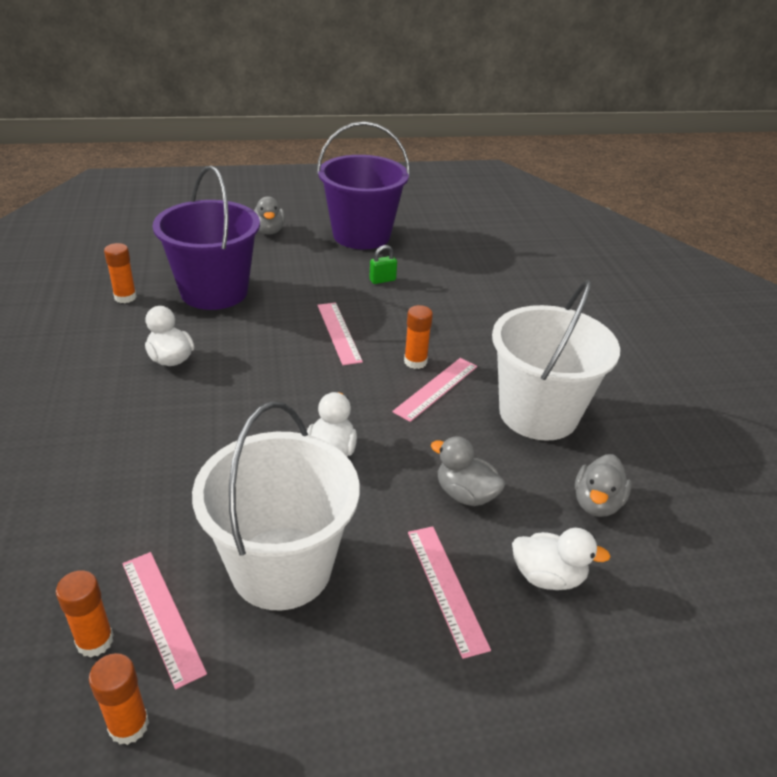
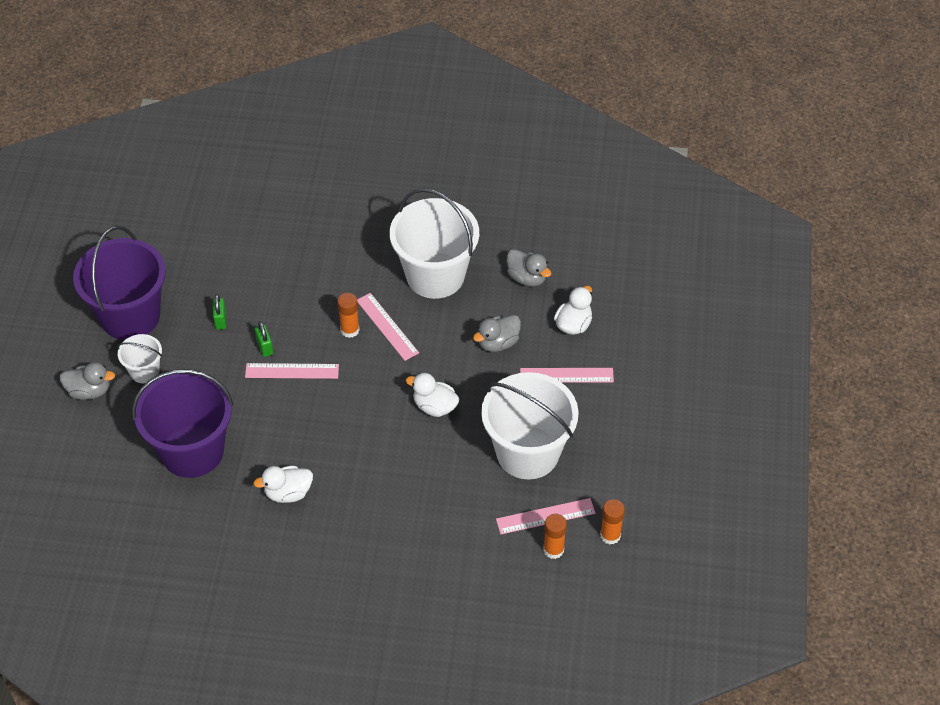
camera: 70 degrees left, 15 degrees up
orange glue stick [104,243,137,303] -> none
none -> white bucket [117,334,162,383]
none -> green padlock [255,321,273,357]

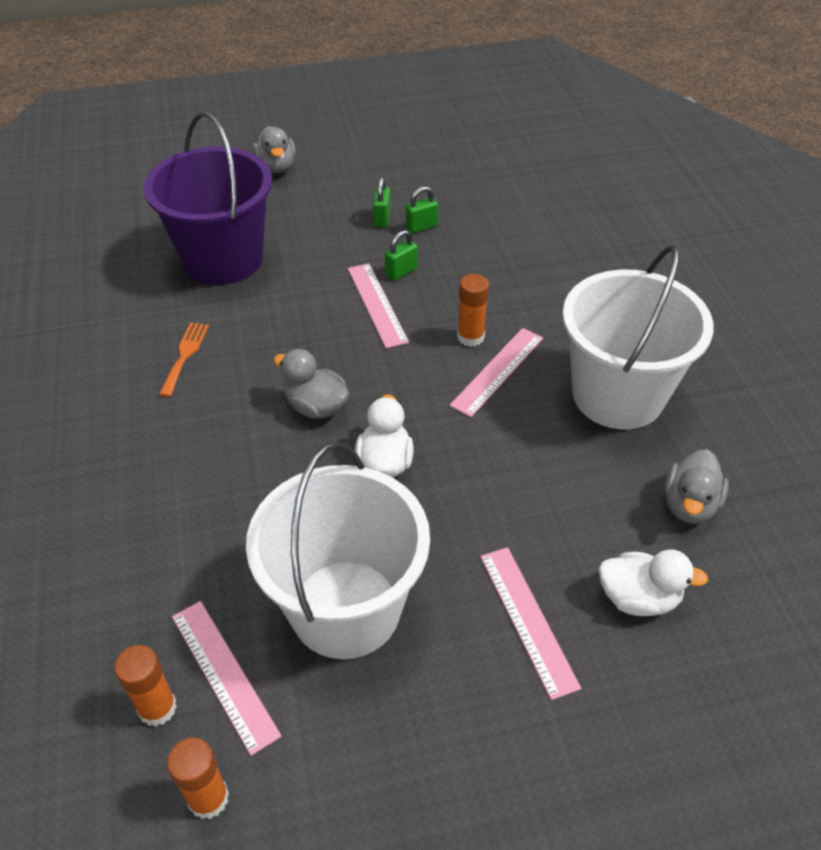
camera: 70 degrees right, 5 degrees down
purple bucket [73,226,166,340] -> none
white bucket [117,334,162,383] -> none
white duck [253,466,313,503] -> orange fork [159,322,209,397]
grey duck [473,315,521,352] -> grey duck moved to [273,349,349,419]
none -> green padlock [373,177,390,227]

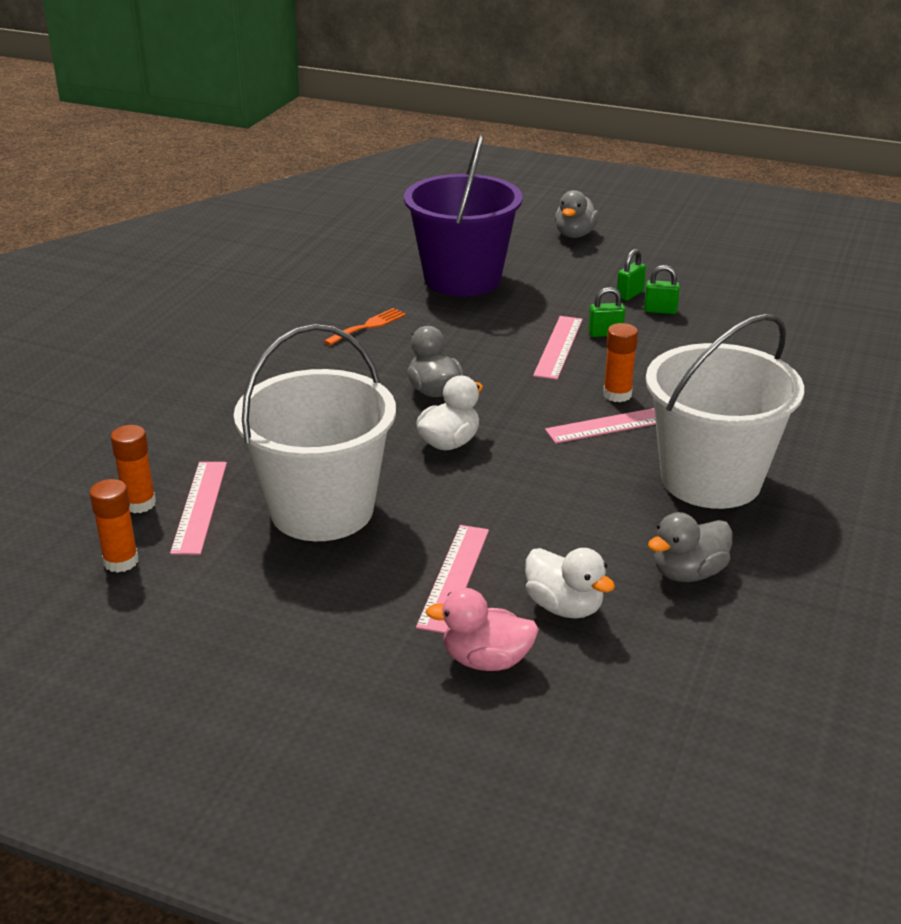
camera: 35 degrees right, 15 degrees down
none -> pink duck [426,588,539,671]

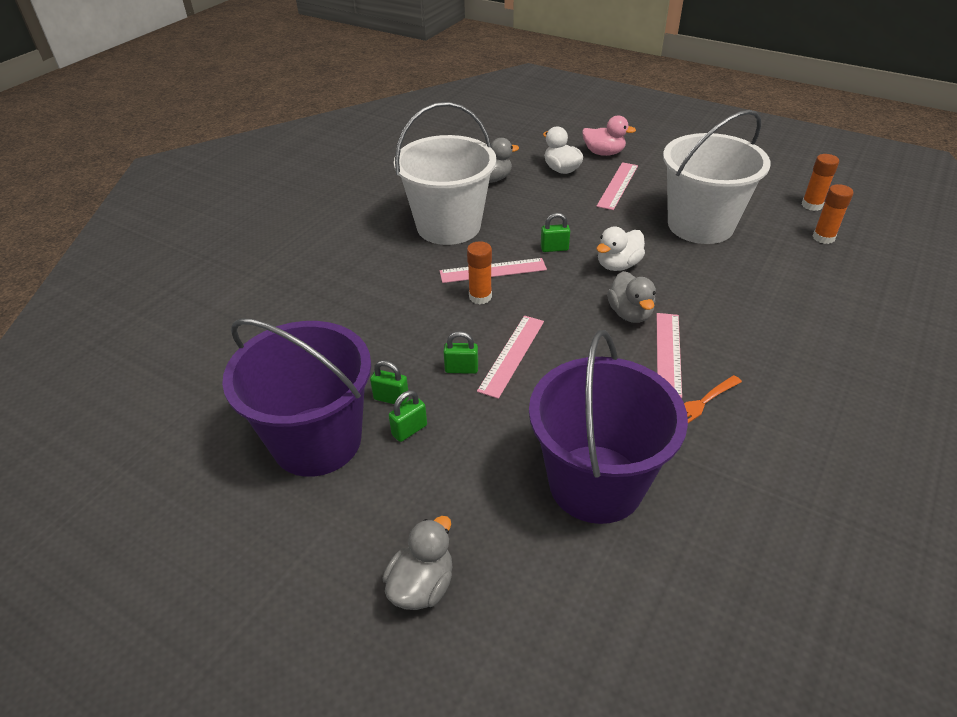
camera: 170 degrees left, 10 degrees up
pink ruler [170,462,227,555] -> pink ruler moved to [657,313,682,398]
none -> purple bucket [222,318,371,477]
none -> green padlock [541,213,570,252]

